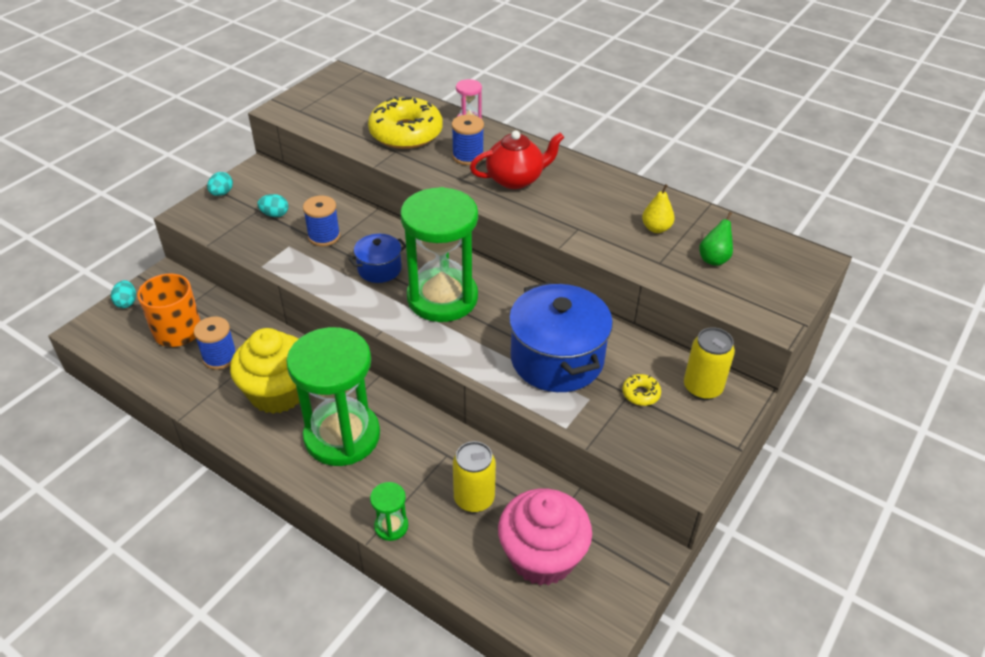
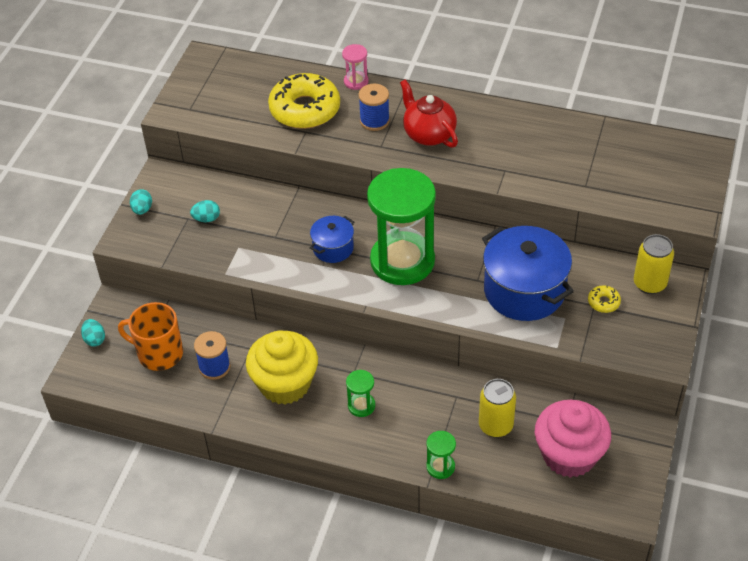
camera: 15 degrees left, 5 degrees up
green hourglass [286,327,380,466] -> green hourglass [346,370,375,417], size x0.41
blue spool [303,196,340,246] -> none
red teapot [470,130,564,189] -> red teapot turned 90 degrees counterclockwise [400,79,458,148]
yellow pear [642,184,675,233] -> none
green pear [699,212,733,266] -> none

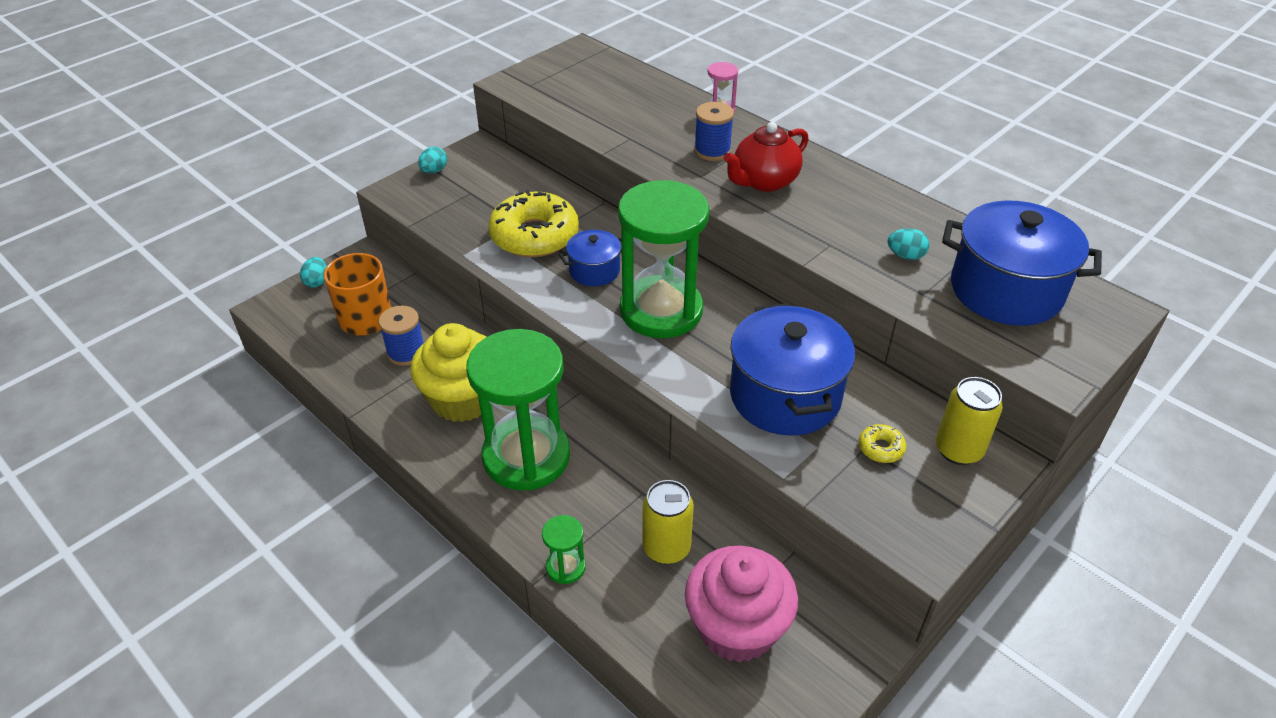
camera: 25 degrees right, 5 degrees down
turquoise egg [190,200,220,222] -> turquoise egg moved to [887,228,930,260]
yellow donut [268,73,340,129] -> yellow donut moved to [489,190,579,257]
green hourglass [346,370,375,417] -> green hourglass [466,329,570,491], size x2.43
red teapot [400,79,458,148] -> red teapot turned 120 degrees counterclockwise [724,122,809,192]
none -> blue pot [942,200,1102,326]

